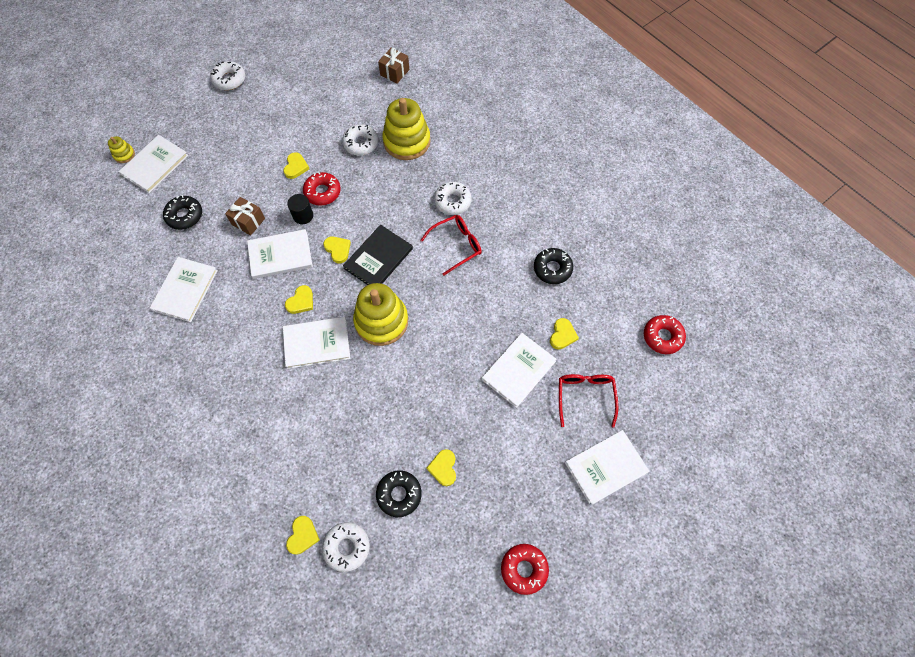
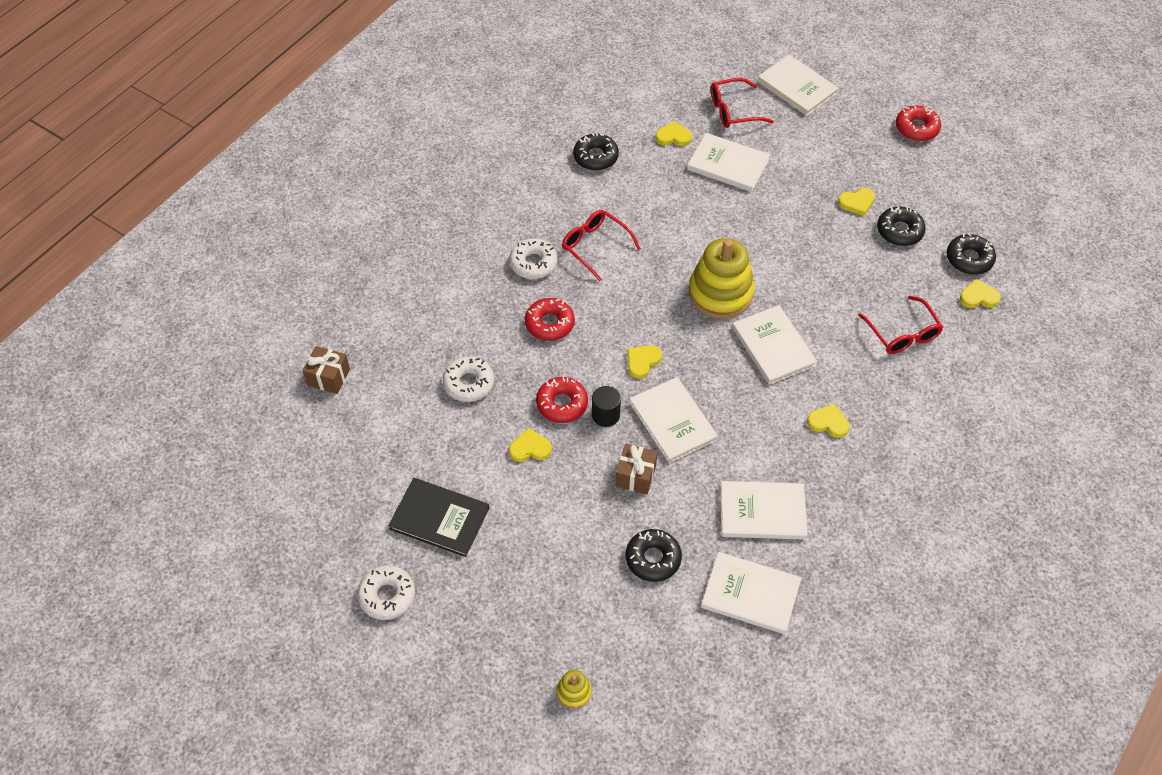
camera: 105 degrees left, 10 degrees down
white book [119,135,188,193] -> white book moved to [701,552,801,634]
yellow heart [285,285,313,314] -> yellow heart moved to [807,404,849,438]
white donut [322,522,370,572] -> black donut [947,233,996,275]
black book [343,225,413,285] -> black book moved to [388,478,489,557]
yellow stacking toy [382,98,431,160] -> none
red donut [644,315,686,354] -> red donut moved to [525,298,575,341]
none -> red glasses [858,296,943,354]

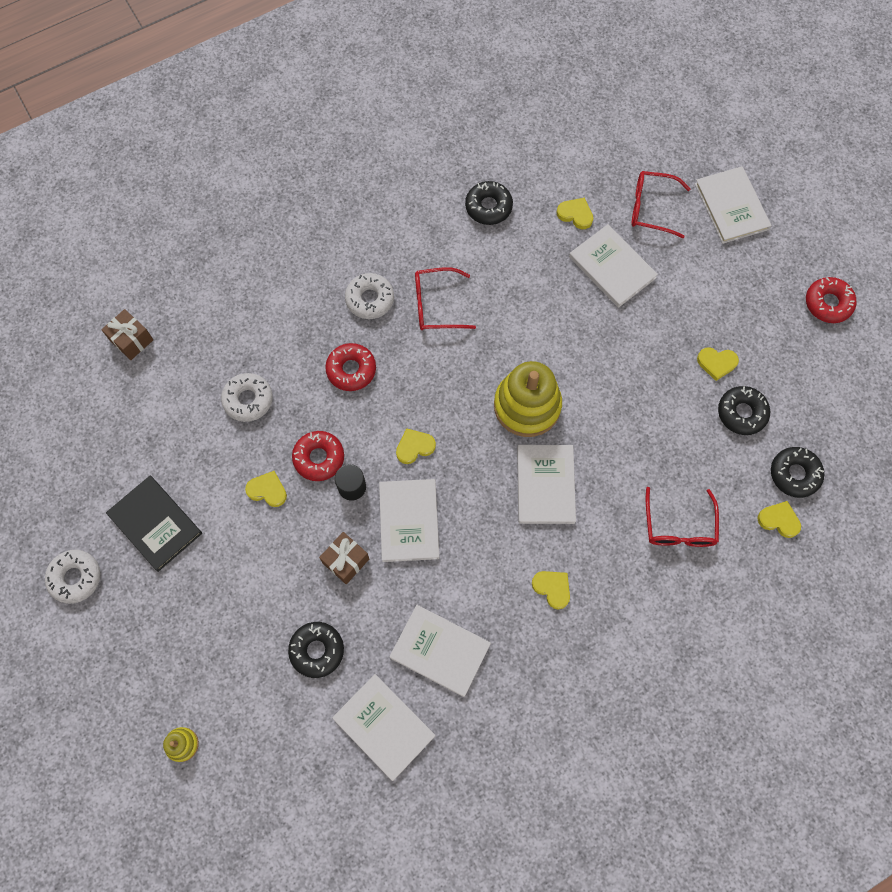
camera: 25 degrees right, 15 degrees up
red glasses [562,210,641,281] -> red glasses turned 75 degrees counterclockwise [415,267,476,330]

